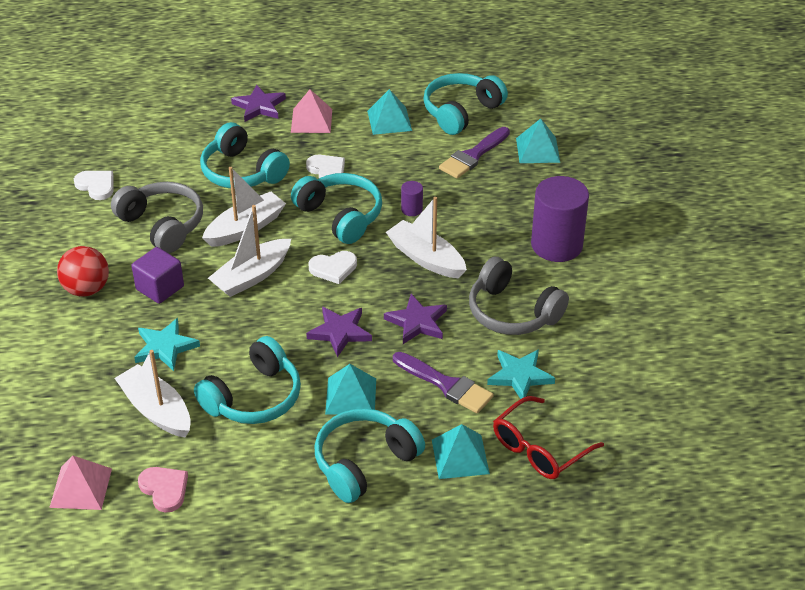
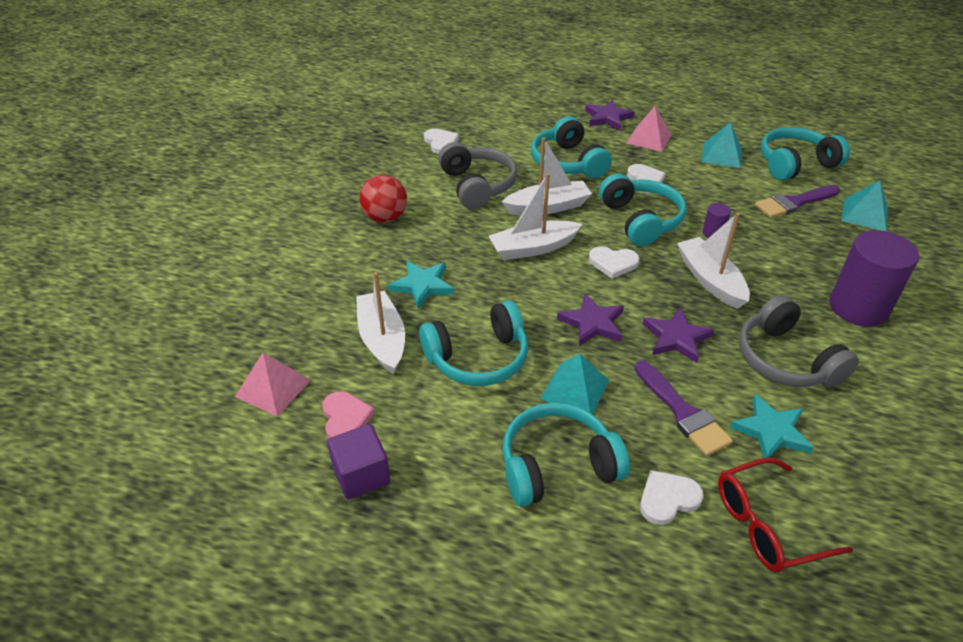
camera: 25 degrees right, 0 degrees up
purple cube [131,247,184,304] -> purple cube moved to [327,424,390,500]
turquoise pyramid [432,424,490,479] -> white heart [640,470,704,525]

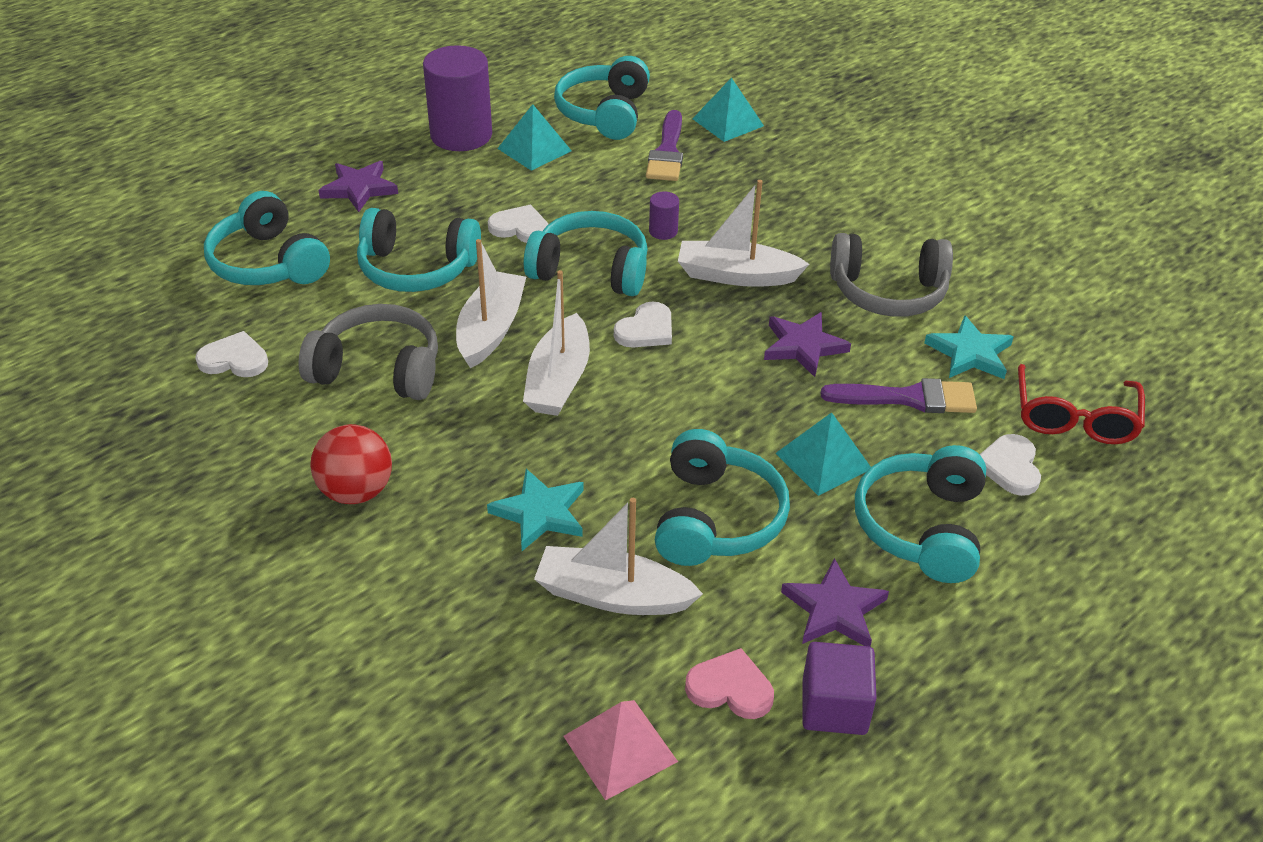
camera: 60 degrees left, 0 degrees up
purple star [557,293,624,346] -> purple star moved to [781,558,889,647]
pink pyramid [626,106,672,152] -> none
purple cylinder [830,230,919,327] -> purple cylinder moved to [423,45,492,151]
none -> turquoise headphones [204,191,330,285]

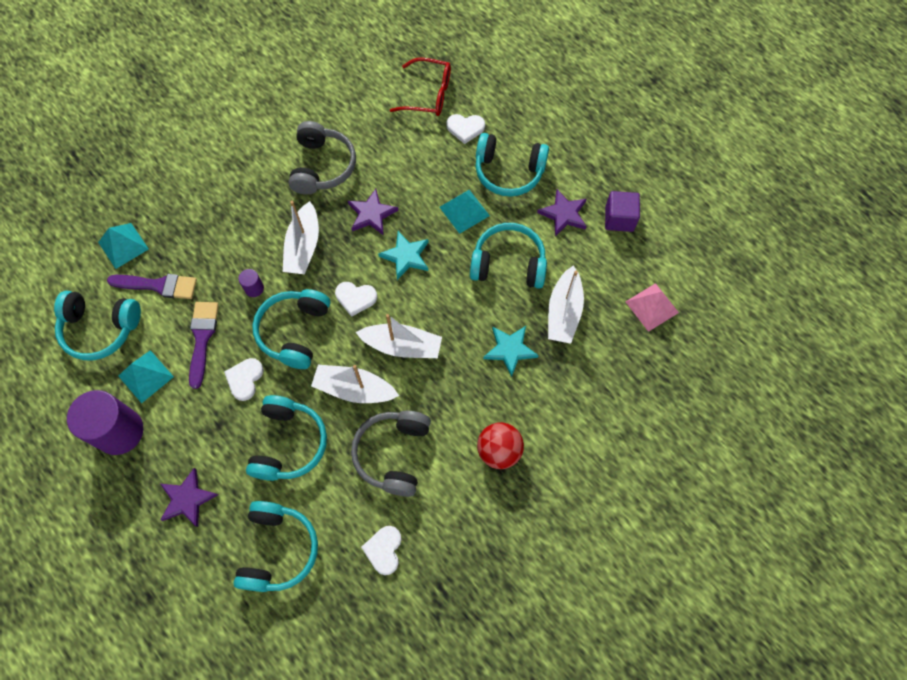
camera: 90 degrees left, 25 degrees up
turquoise headphones [204,191,330,285] -> turquoise headphones turned 45 degrees counterclockwise [233,501,318,592]
white heart [614,301,672,348] -> white heart turned 150 degrees clockwise [335,282,377,317]
pink heart [685,648,774,719] -> none
purple brush [821,378,977,413] -> purple brush moved to [189,302,219,389]
turquoise star [924,316,1014,379] -> turquoise star moved to [378,231,429,280]

